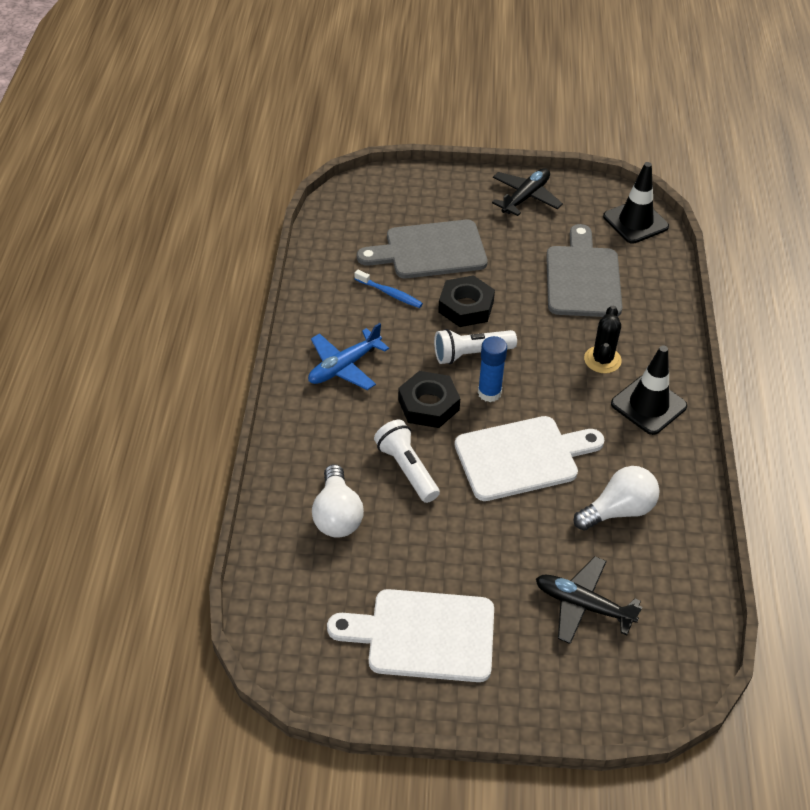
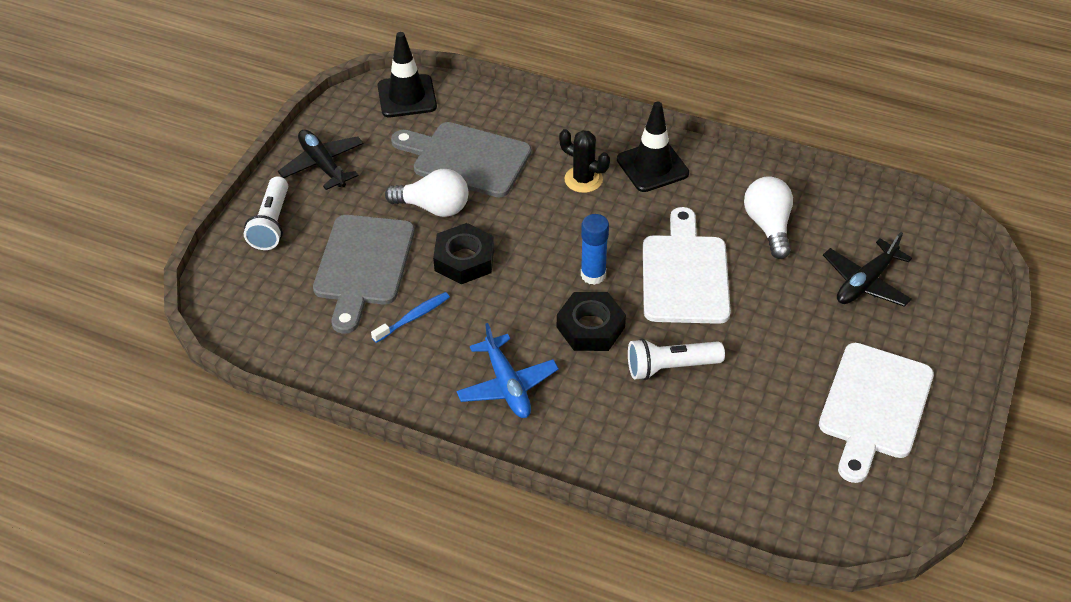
camera: 70 degrees left, 0 degrees up
white light bulb [312,464,364,538] -> white light bulb moved to [385,169,468,217]
white flashlight [434,329,517,364] -> white flashlight moved to [244,176,288,250]

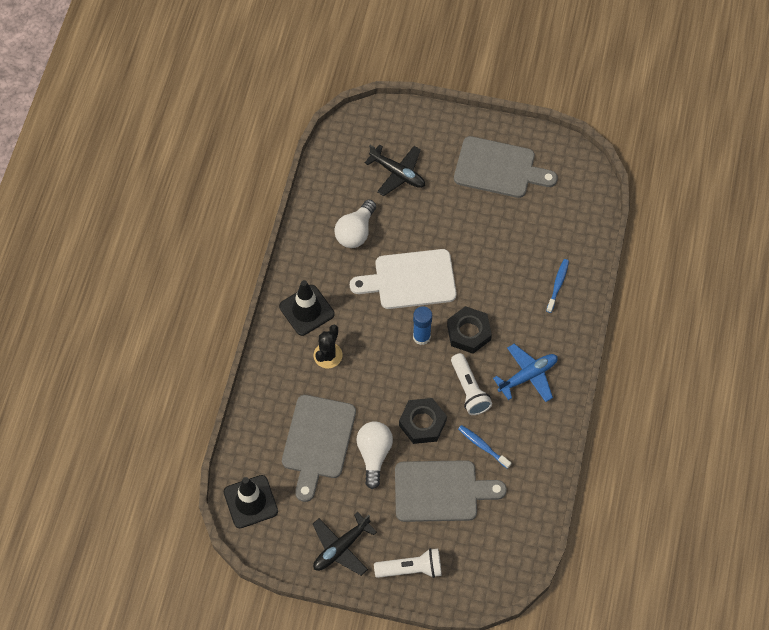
camera: 100 degrees left, 15 degrees up
white flashlight [628,338,725,380] -> white flashlight moved to [451,353,492,415]
white light bulb [744,176,793,259] -> white light bulb turned 45 degrees counterclockwise [334,199,376,248]
white cutting board [819,343,934,483] -> grey cutting board [454,136,558,198]
none -> blue toothbrush [546,259,569,313]

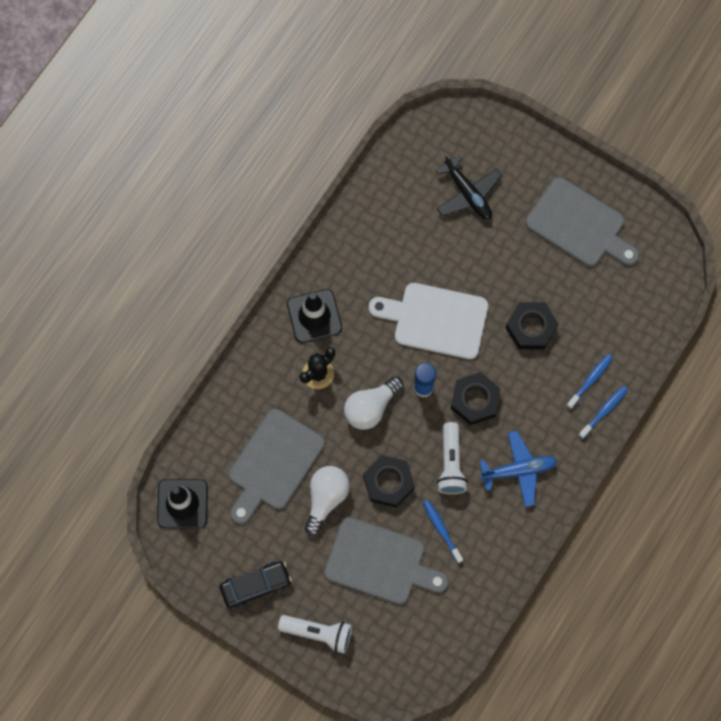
camera: 20 degrees right, 10 degrees up
black plane [313,512,377,576] -> black car [220,561,292,608]
white light bulb [334,199,376,248] -> white light bulb moved to [344,376,403,430]
none -> black nut [506,302,558,349]
none -> blue toothbrush [578,386,628,439]

